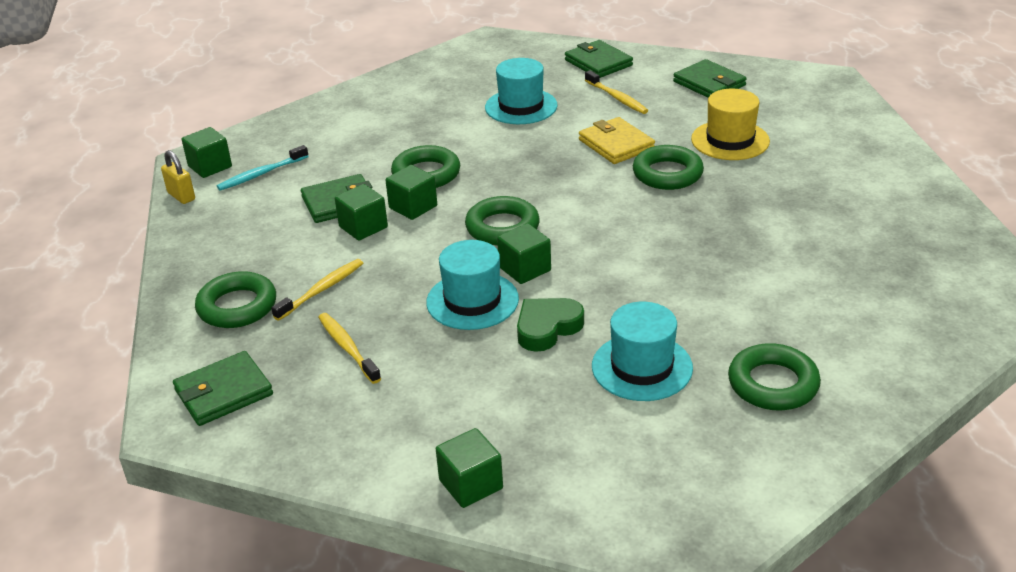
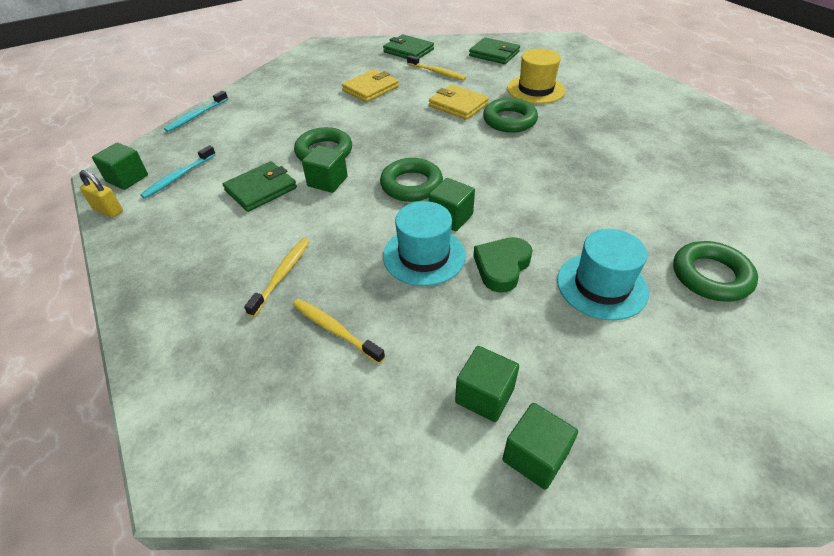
camera: 20 degrees left, 10 degrees up
green wallet [173,351,273,426] -> none
green ring [195,271,276,328] -> none
green cube [335,184,388,241] -> green cube moved to [455,346,519,422]
turquoise hat [485,58,558,124] -> yellow wallet [342,69,399,102]
none -> turquoise toothbrush [164,91,228,132]

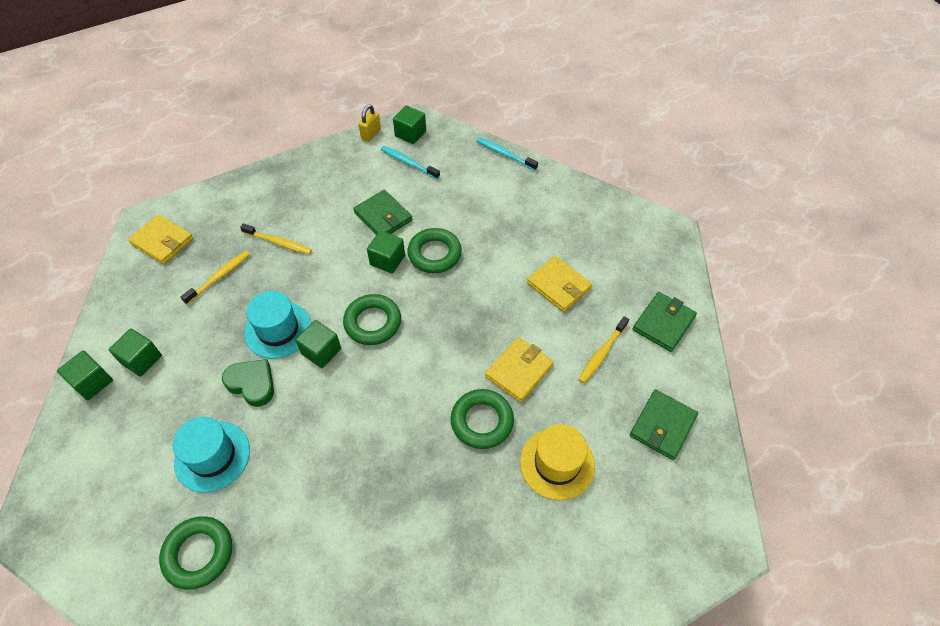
camera: 90 degrees right, 10 degrees up
none -> yellow wallet [128,214,193,265]

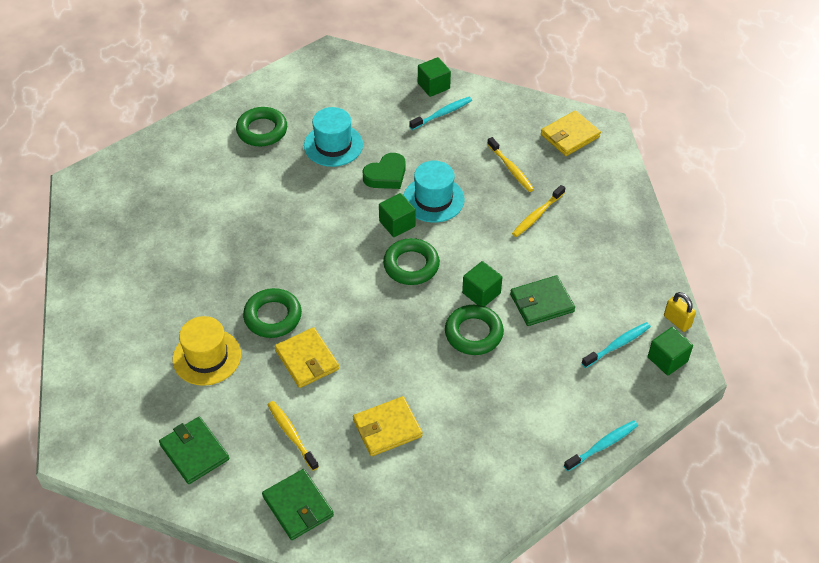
camera: 110 degrees right, 5 degrees down
green cube [108,328,162,377] -> turquoise toothbrush [409,97,472,130]

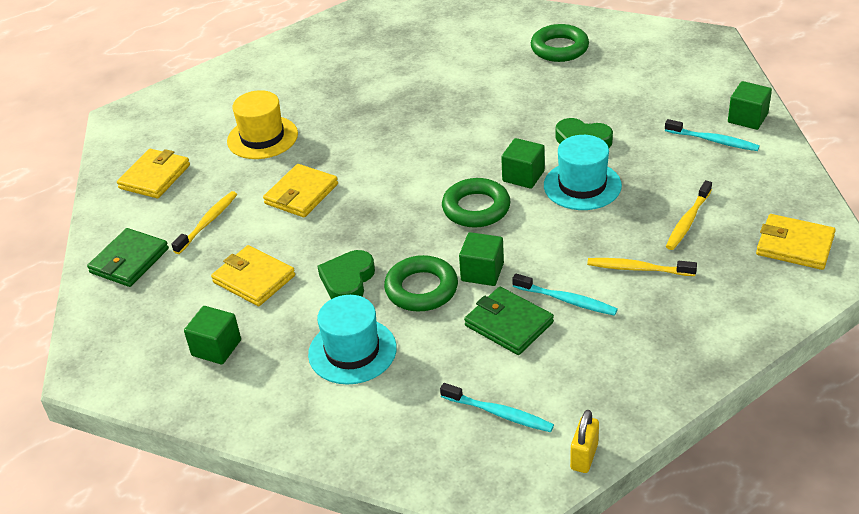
camera: 65 degrees right, 10 degrees down
green wallet [159,417,229,484] -> yellow wallet [117,149,190,198]
green ring [243,288,302,338] -> none
turquoise hat [304,107,363,167] -> turquoise hat moved to [308,295,397,384]
turquoise toothbrush [564,420,638,471] -> turquoise toothbrush moved to [512,274,618,316]
green cube [648,327,693,376] -> green cube moved to [184,306,241,364]
none -> green heart [317,250,375,299]

